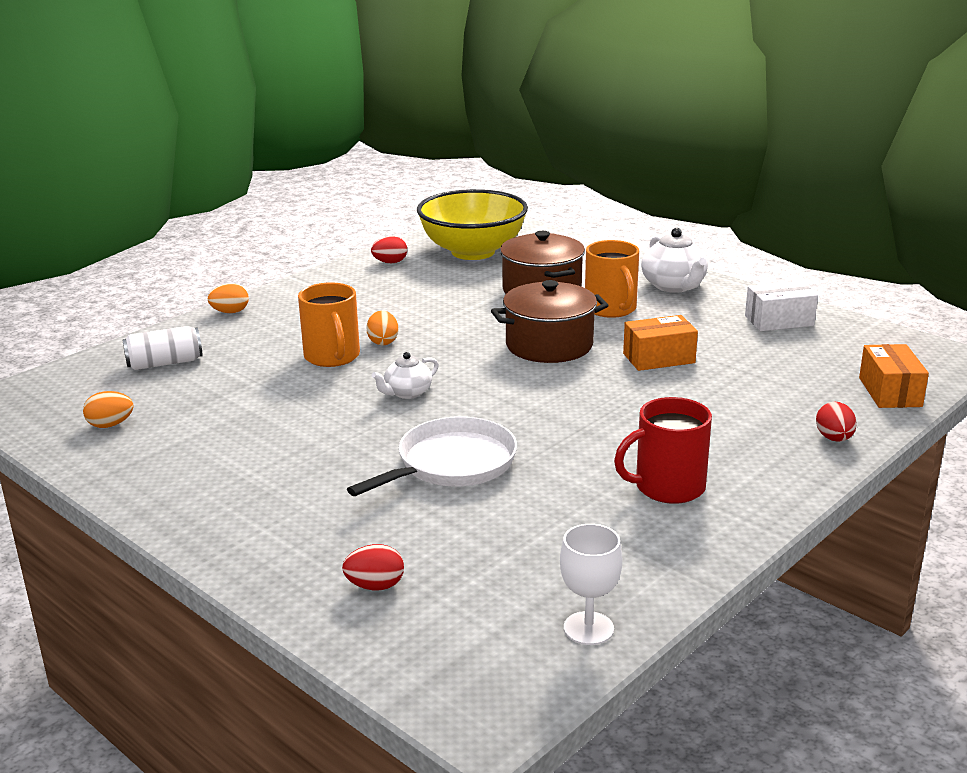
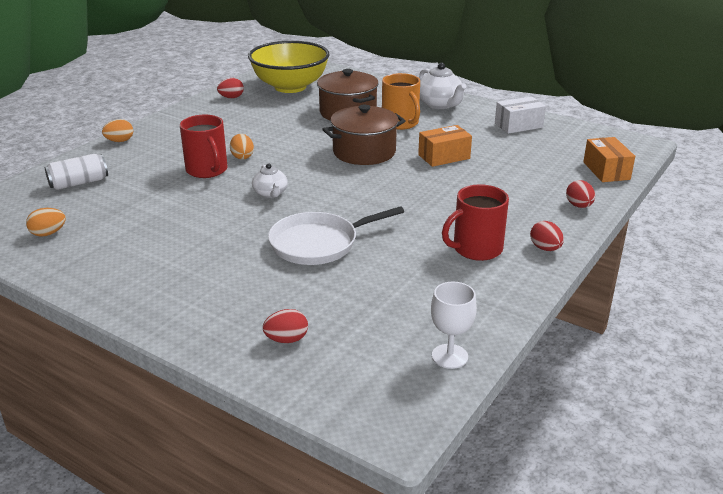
camera: 10 degrees left, 5 degrees up
orange mug [298,282,360,367] -> red mug [180,115,228,178]
white pan [347,416,517,496] -> white pan turned 150 degrees counterclockwise [268,206,404,265]
white teapot [372,352,439,399] -> white teapot turned 60 degrees counterclockwise [252,163,288,198]
none -> red egg [530,221,564,251]

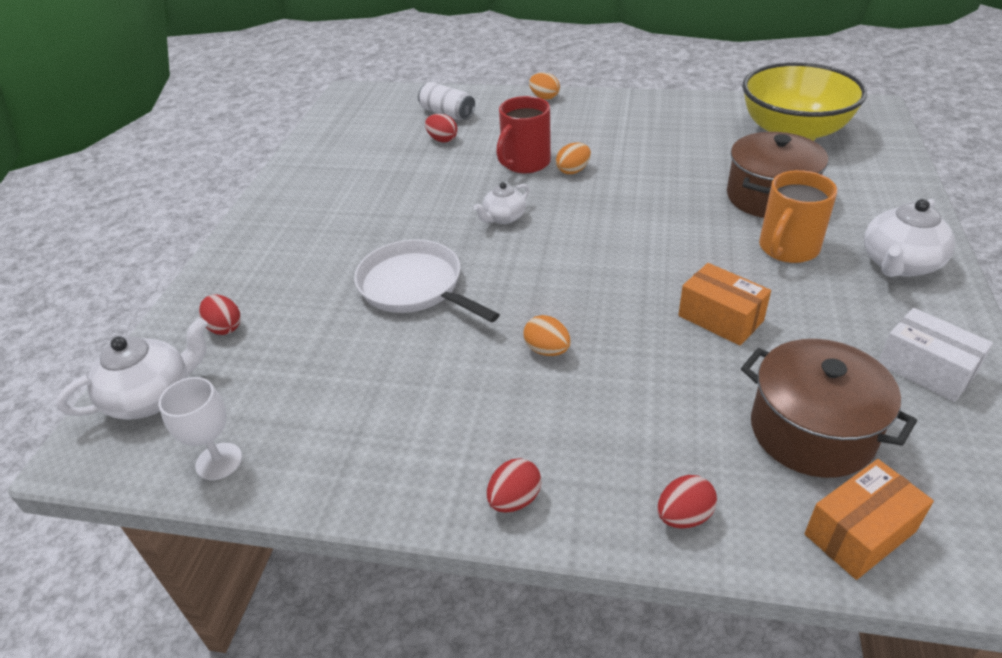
camera: 70 degrees right, 10 degrees up
orange egg [26,208,66,237] -> orange egg moved to [524,315,571,356]
red egg [217,78,244,98] -> red egg moved to [425,114,458,142]
brown pot [322,105,406,165] -> brown pot moved to [741,339,917,478]
red mug [442,184,509,261] -> none
none -> white teapot [56,318,208,420]

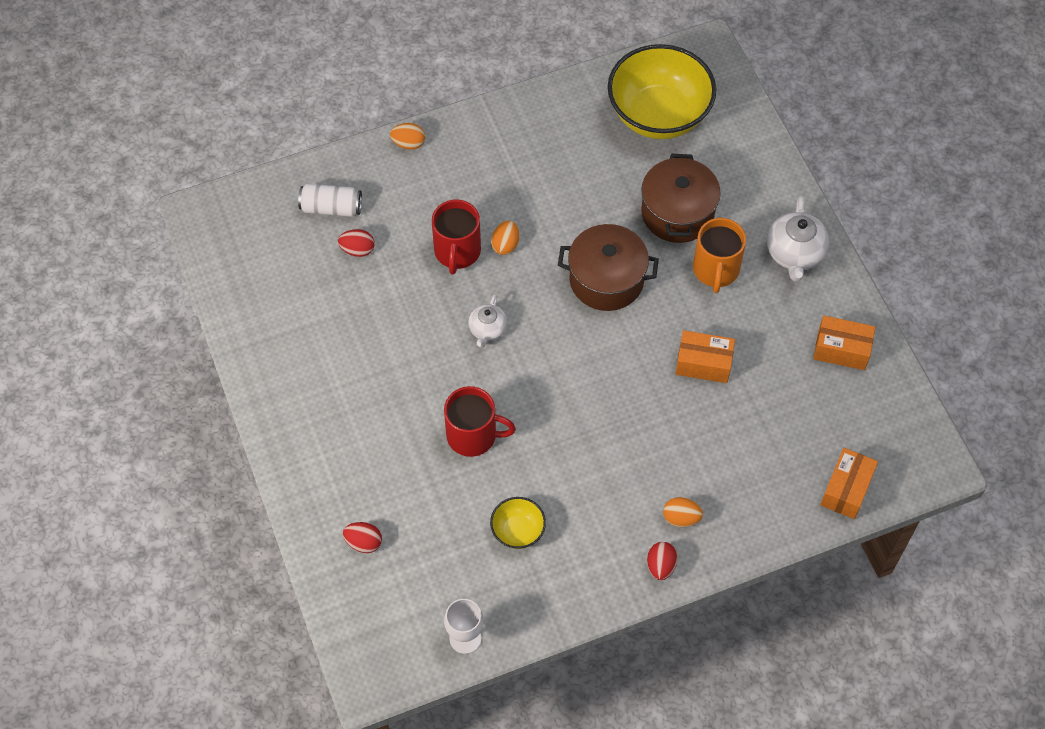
camera: 35 degrees left, 20 degrees up
white teapot [56,318,208,420] -> none
white pan [354,240,500,322] -> red mug [444,386,516,457]
orange egg [524,315,571,356] -> orange egg moved to [663,497,703,527]
red egg [657,475,717,529] -> none
brown pot [741,339,917,478] -> brown pot moved to [558,224,659,311]
white box [879,308,993,402] -> orange box [813,316,875,370]
none -> yellow bowl [490,497,546,549]

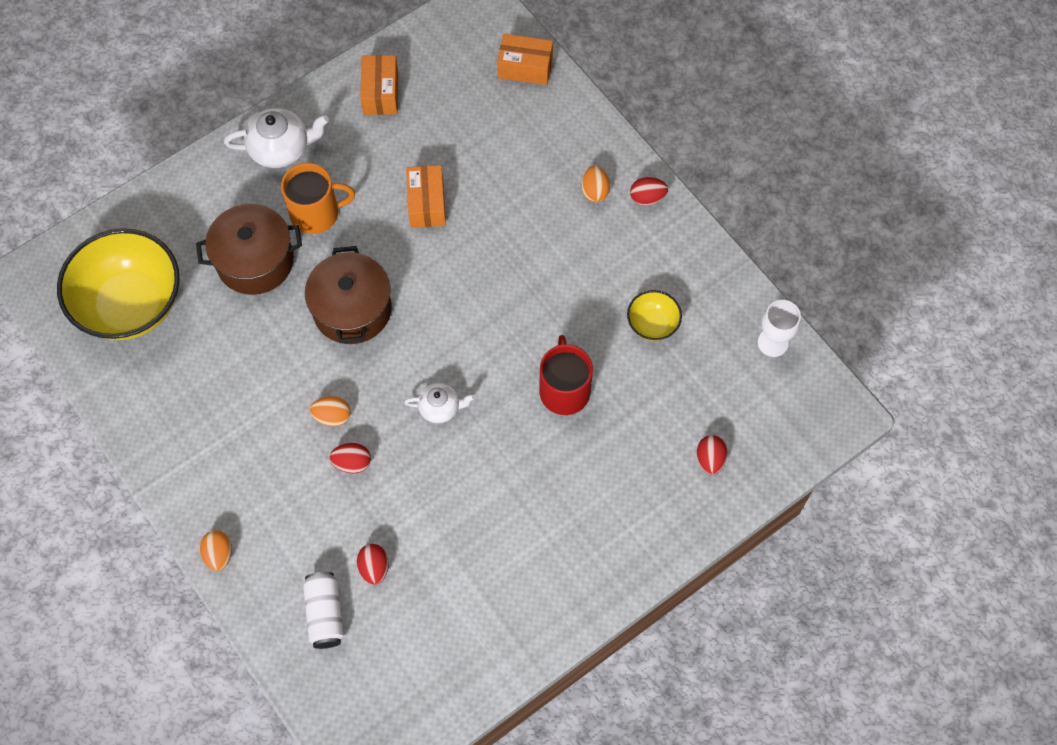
camera: 105 degrees left, 5 degrees up
red mug [432,200,481,275] -> red egg [330,443,371,474]

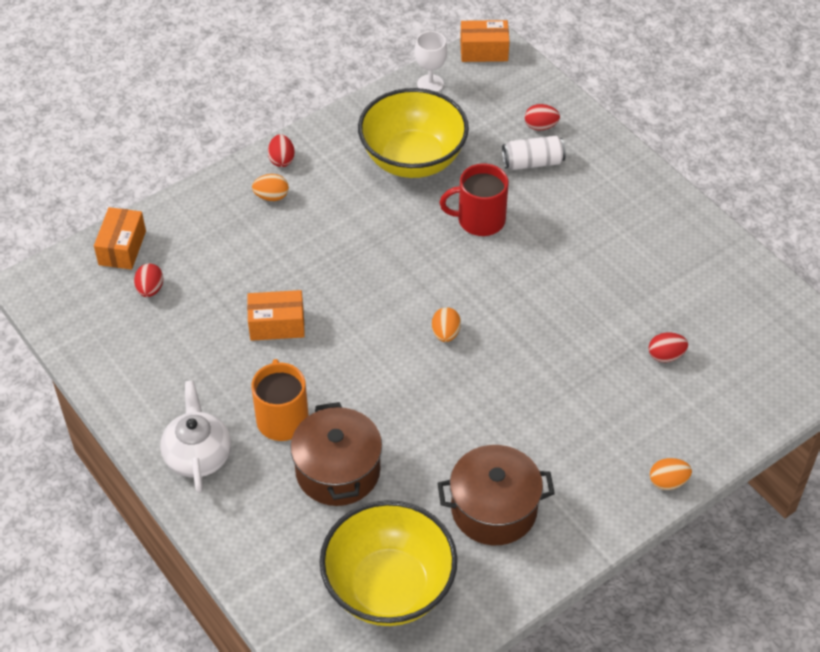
camera: 90 degrees left, 15 degrees down
white can [303,572,344,649] -> white can moved to [502,136,566,170]
brown pot [305,246,392,344] -> brown pot moved to [438,445,555,545]
orange egg [310,396,351,427] -> orange egg moved to [432,307,461,342]
red egg [330,443,371,474] -> red egg moved to [134,263,163,297]
orange box [360,55,398,115] -> orange box moved to [460,20,509,62]
white teapot [404,383,475,423] -> none
yellow bowl [627,290,682,341] -> yellow bowl [358,88,469,178], size x2.19

